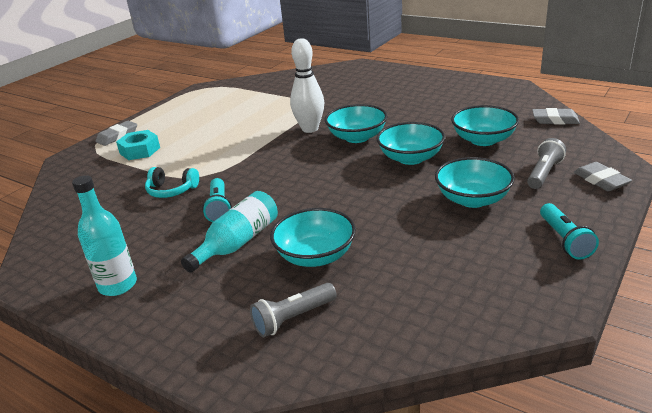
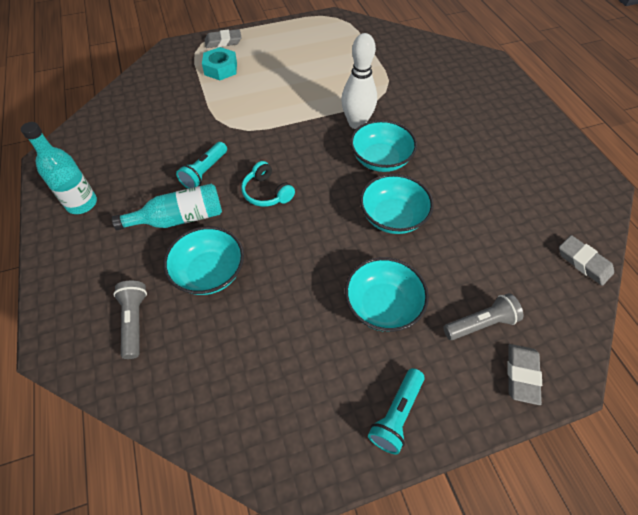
camera: 35 degrees right, 25 degrees up
turquoise headphones [145,167,199,198] -> turquoise headphones moved to [241,161,295,207]
grey flashlight [250,283,337,337] -> grey flashlight turned 75 degrees clockwise [114,281,147,359]
turquoise bowl [451,105,519,146] -> none

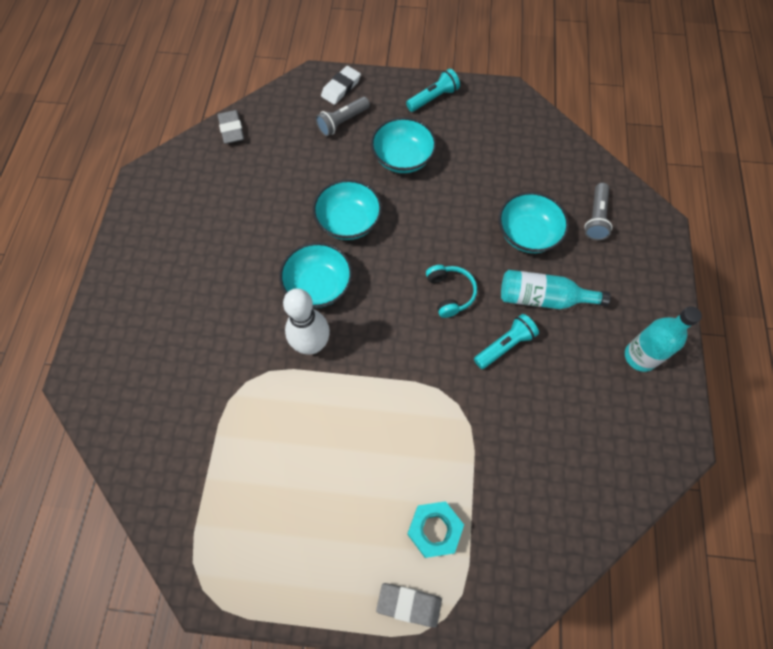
camera: 155 degrees left, 10 degrees up
grey flashlight [443,293,523,340] -> grey flashlight turned 45 degrees counterclockwise [316,97,370,136]
grey eraser [507,344,542,405] -> white eraser [321,66,361,105]

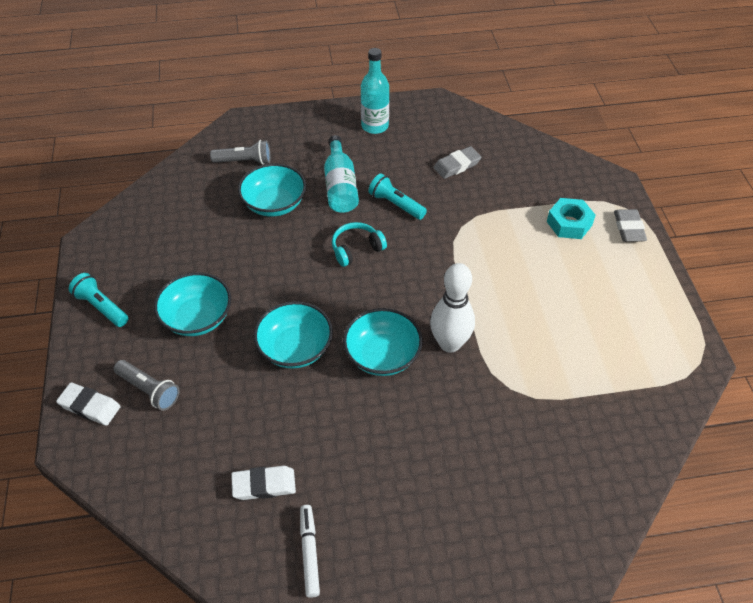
camera: 105 degrees left, 15 degrees down
grey eraser [218,110,244,144] -> grey eraser moved to [433,146,481,179]
none -> white eraser [231,466,296,500]
none -> white marker [300,505,320,598]

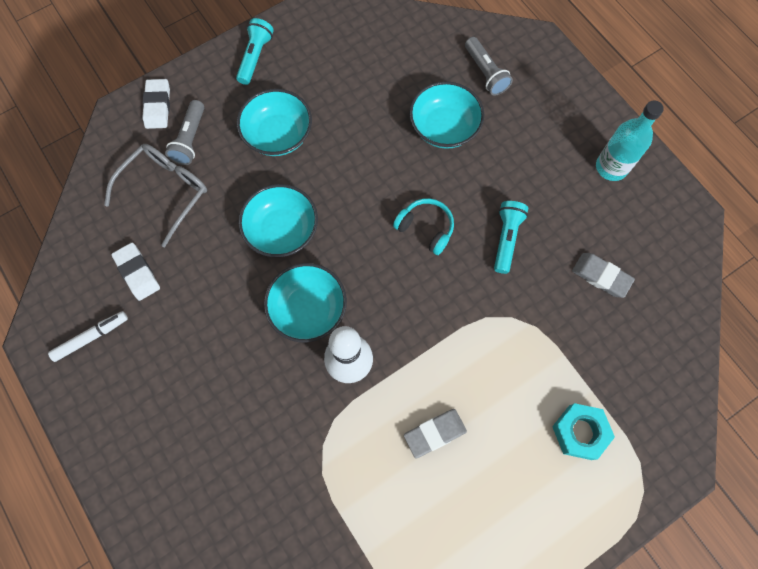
camera: 65 degrees right, 20 degrees up
turquoise bottle [324,135,359,213] -> none
grey eraser [614,209,647,242] -> grey eraser moved to [404,409,467,458]
none -> grey glasses [104,144,207,247]

